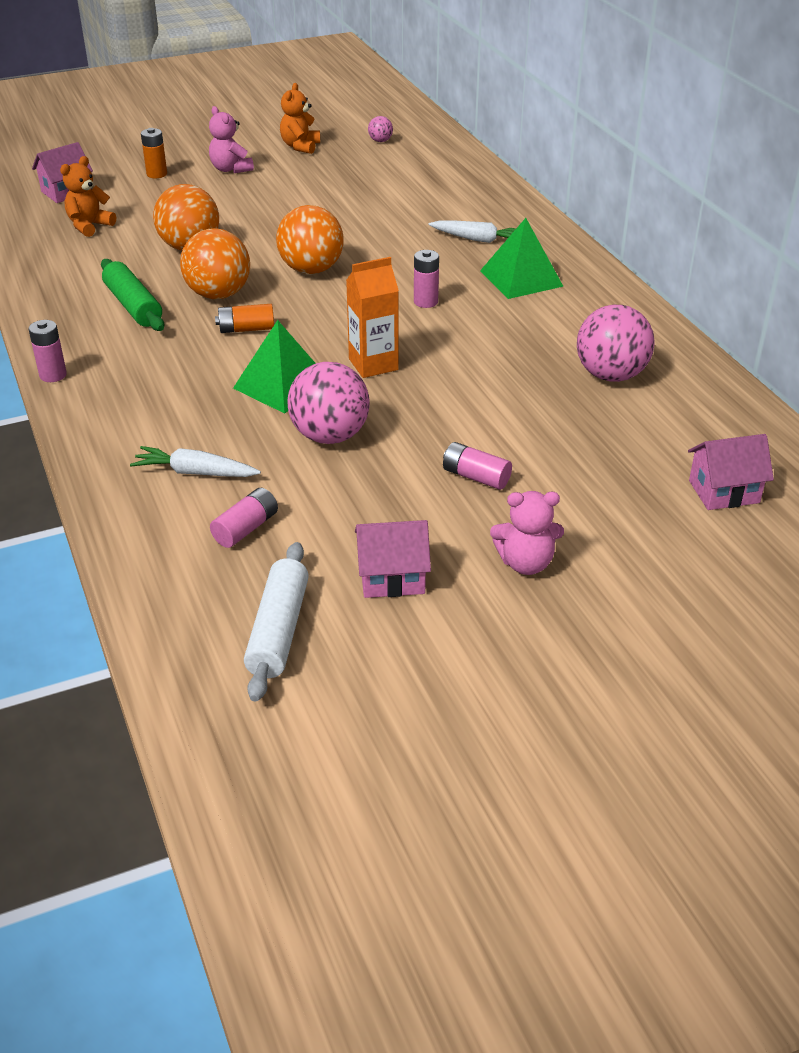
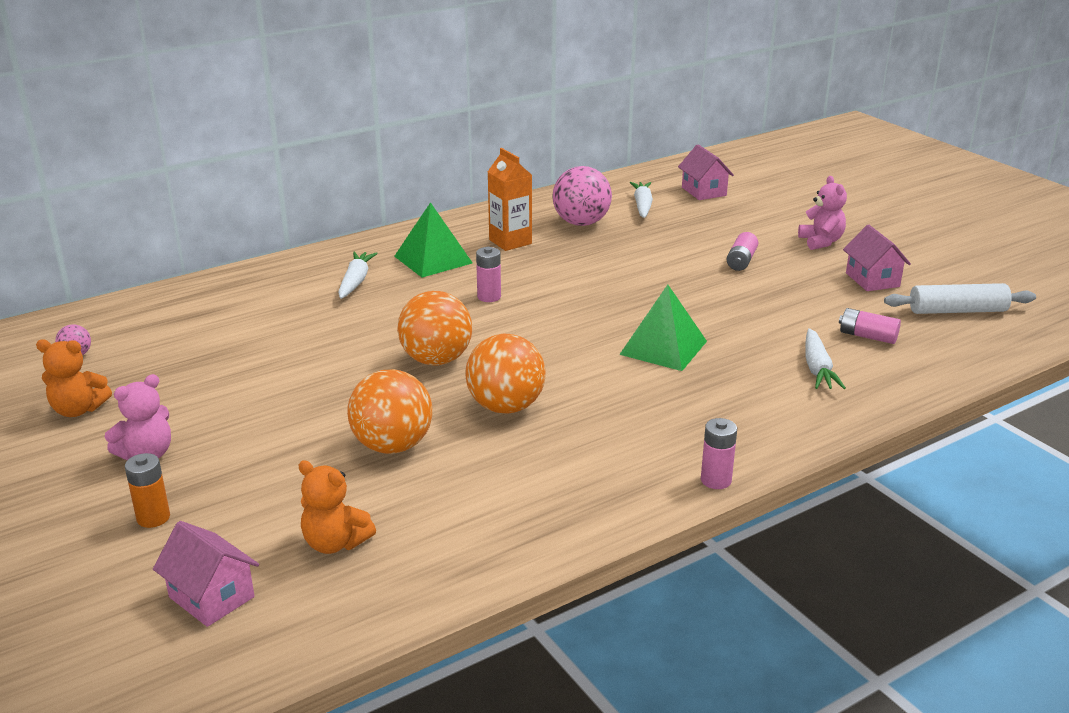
camera: 100 degrees left, 10 degrees down
green rolling pin [101,259,164,331] -> none
orange battery [215,304,274,333] -> none
pink ball [287,362,370,444] -> none
orange carton [346,257,399,378] -> orange carton moved to [487,148,532,251]
none -> white carrot [630,182,653,218]

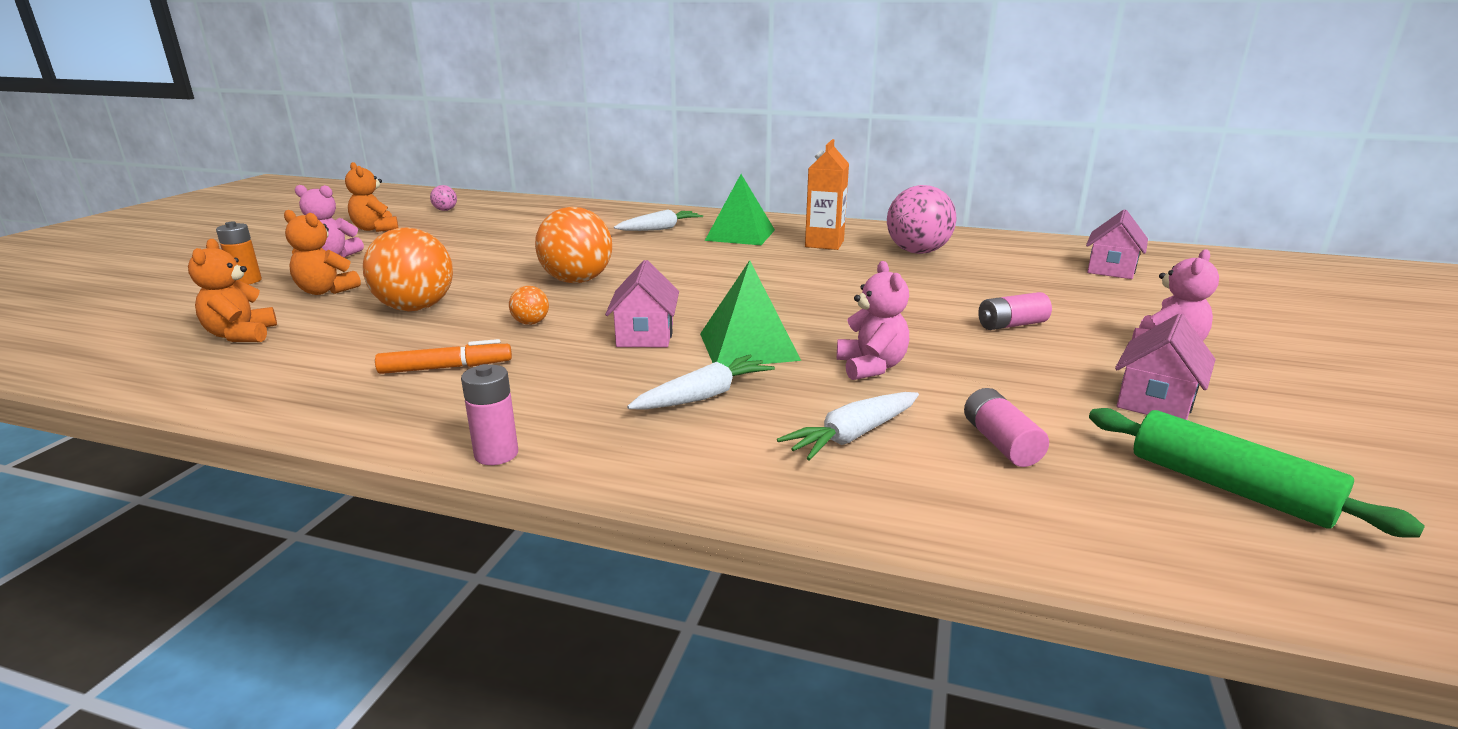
camera: 50 degrees right, 5 degrees down
pink house [153,521,259,627] -> pink house moved to [605,260,679,347]
orange ball [466,334,546,414] -> orange ball [509,286,549,325], size x0.45
pink battery [476,247,501,302] -> none
white carrot [630,182,653,218] -> white carrot moved to [627,355,775,410]
white rolling pin [884,283,1036,314] -> green rolling pin [1089,408,1425,538]
none -> orange teddy bear [284,210,361,295]
none -> orange marker [375,339,512,374]
none -> pink teddy bear [837,261,909,380]

